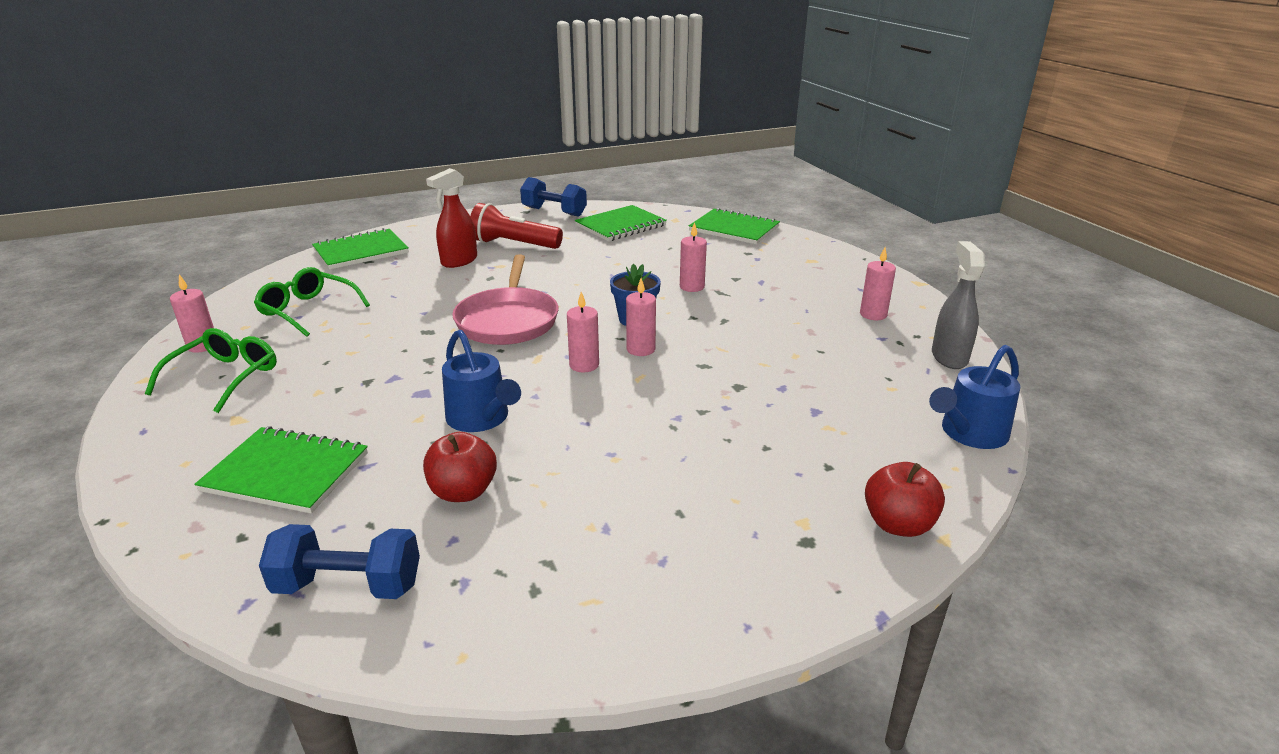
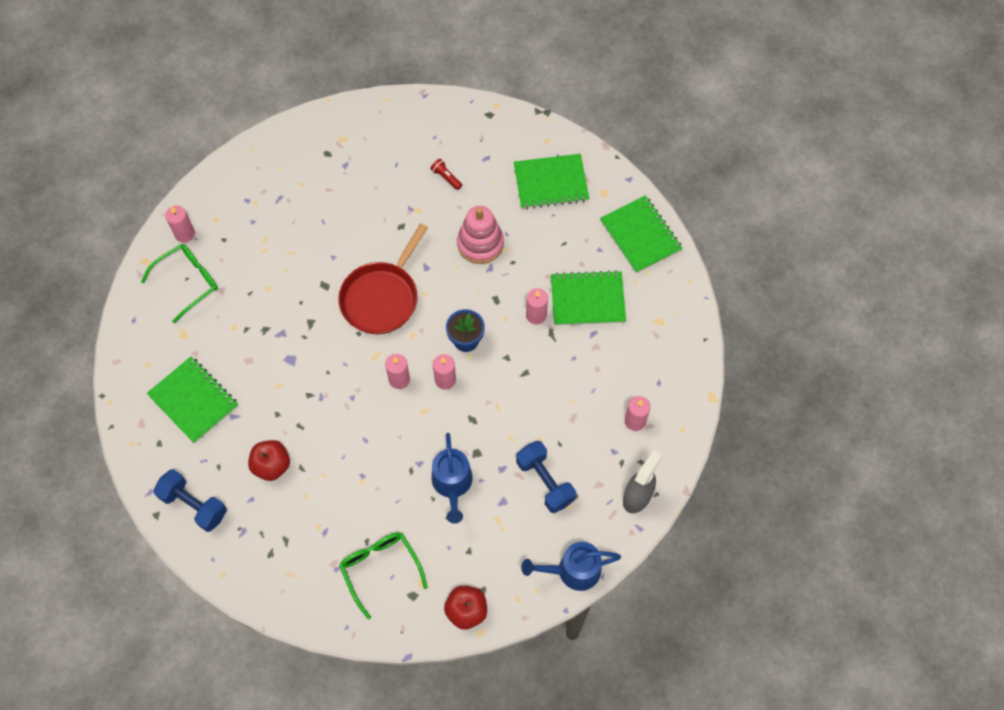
camera: 30 degrees right, 35 degrees up
green glasses [254,267,370,337] -> green glasses moved to [339,532,428,620]
green notebook [312,228,409,270] -> green notebook moved to [551,270,626,326]
red spray bottle [426,168,477,268] -> none
blue watering can [442,330,521,432] -> blue watering can moved to [431,433,473,524]
pink pan [452,254,559,345] -> red pan [338,224,428,334]
red flashlight [470,203,563,249] -> red flashlight [430,159,462,190], size x0.45
blue dumbbell [520,177,587,217] -> blue dumbbell moved to [516,441,576,513]
none -> pink stacking toy [457,206,504,264]

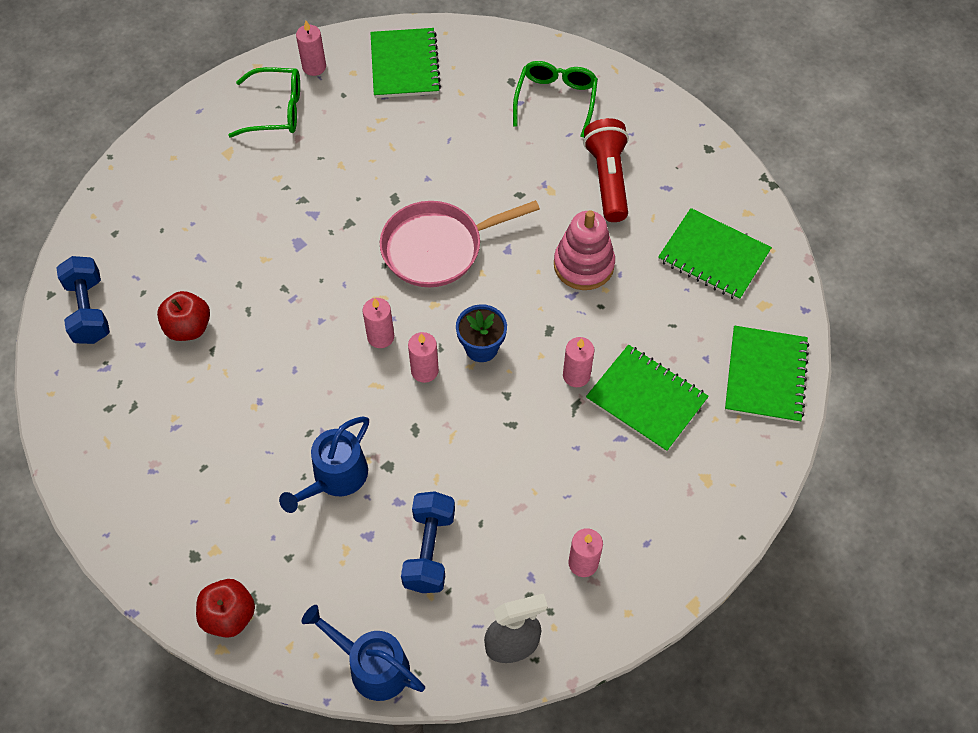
camera: 40 degrees right, 5 degrees down
green notebook [147,356,238,444] -> green notebook moved to [370,28,441,98]
red pan [338,224,428,334] -> pink pan [380,200,540,287]
green glasses [339,532,428,620] -> green glasses moved to [513,61,598,138]
red flashlight [430,159,462,190] -> red flashlight [583,118,629,222], size x2.23

